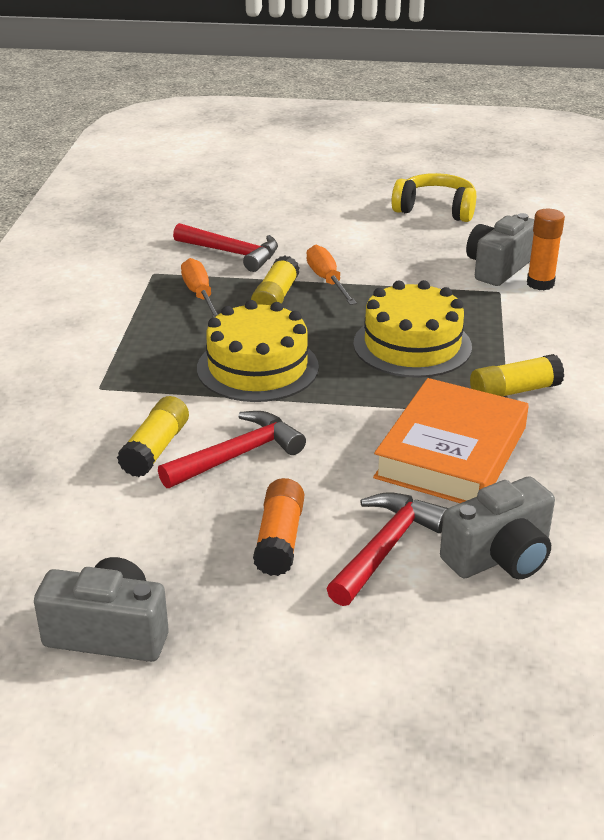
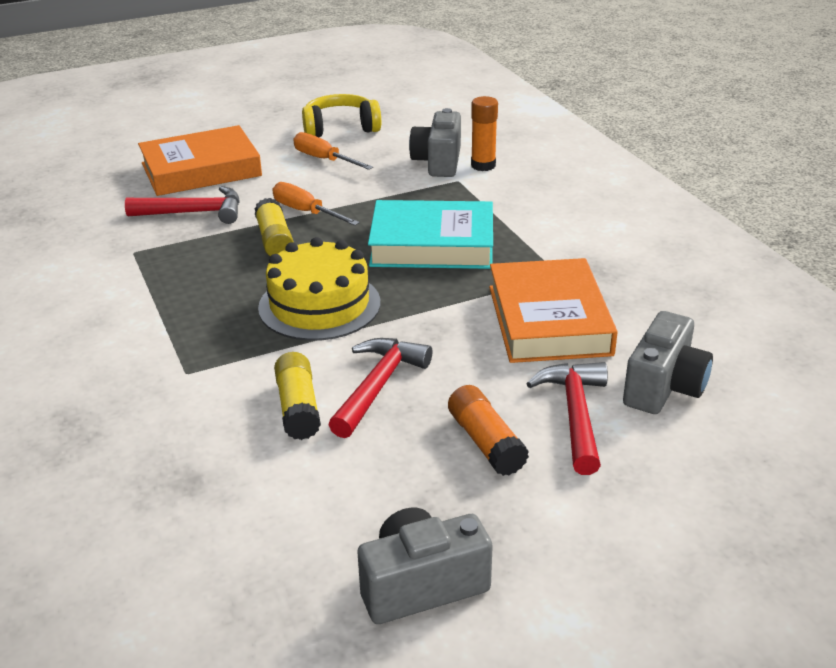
camera: 30 degrees left, 0 degrees up
orange screwdriver [181,258,218,318] -> orange screwdriver moved to [293,132,373,170]
yellow cake [353,280,472,378] -> turquoise book [368,200,493,269]
yellow glue stick [470,354,564,397] -> none
none -> orange book [138,125,262,196]

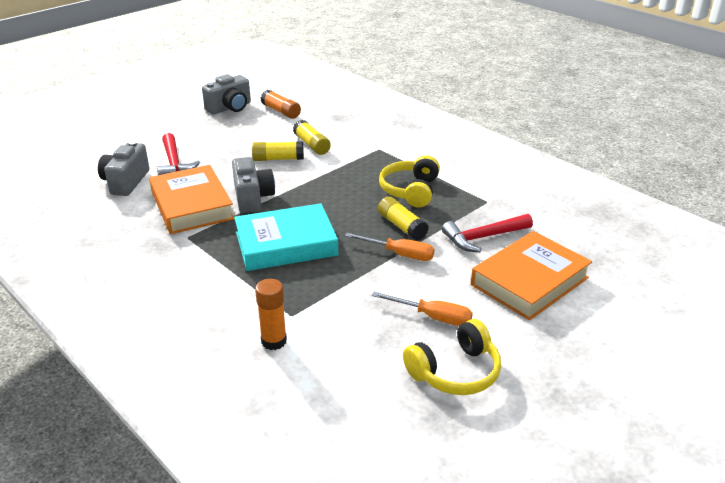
camera: 160 degrees right, 0 degrees up
yellow cake [258,237,381,341] -> none
red hammer [329,338,432,438] -> yellow glue stick [252,141,304,161]
grey camera [409,108,461,177] -> grey camera moved to [232,157,275,213]
orange glue stick [448,385,529,476] -> orange glue stick moved to [261,90,301,119]
none -> yellow headphones [379,155,440,208]

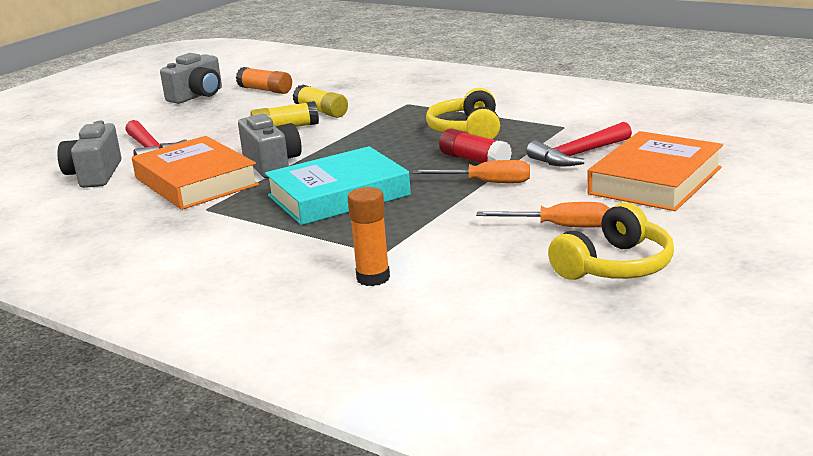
camera: 10 degrees left, 10 degrees down
yellow glue stick [378,196,429,241] -> red glue stick [439,129,512,163]

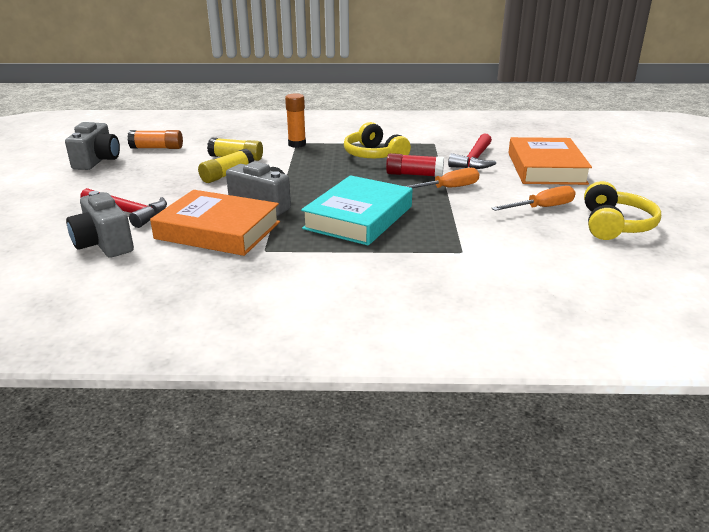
camera: 35 degrees left, 5 degrees up
orange glue stick [348,187,390,286] -> orange glue stick moved to [285,93,306,148]

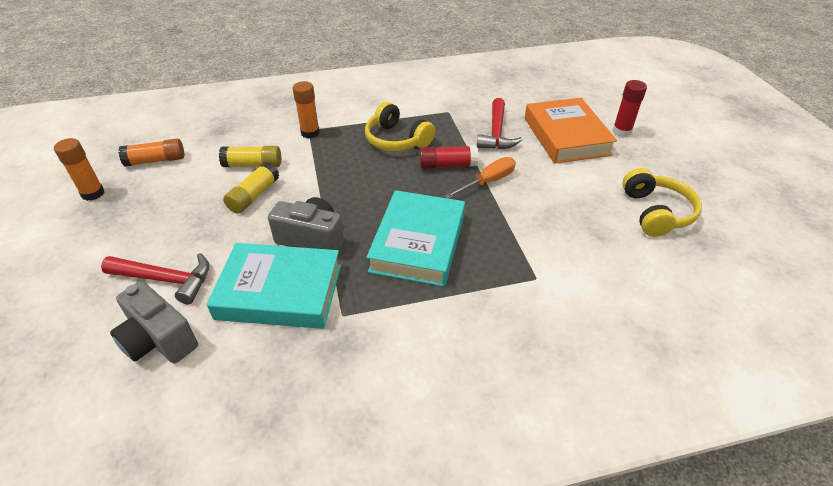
camera: 15 degrees left, 15 degrees up
grey camera [65,122,120,170] -> orange glue stick [54,138,104,201]
orange book [150,190,280,256] -> turquoise book [207,243,341,329]
orange screwdriver [491,186,576,211] -> none
none -> red glue stick [612,80,647,137]

